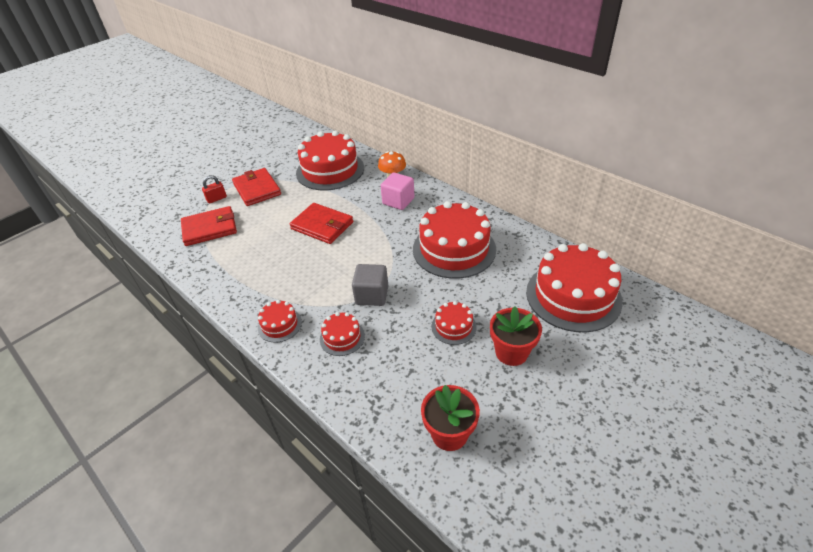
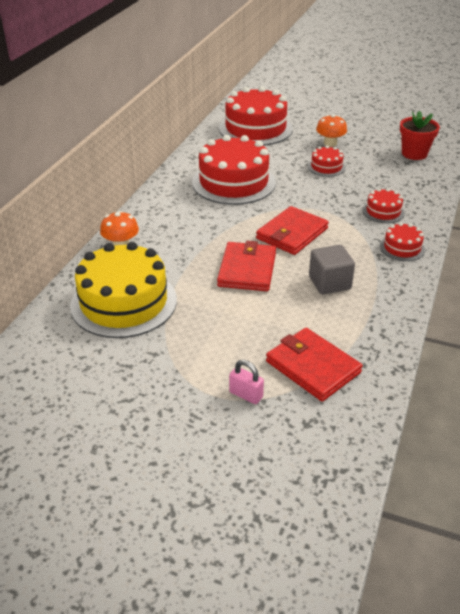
camera: 115 degrees left, 5 degrees down
red padlock [202,175,227,204] -> pink padlock [229,360,264,404]
red wallet [232,168,281,206] -> red wallet moved to [256,206,329,255]
red cake [296,131,364,191] -> yellow cake [70,242,177,338]
grey cube [352,264,388,306] -> grey cube moved to [309,245,355,294]
pink cube [381,172,415,210] -> none
red flower pot [490,306,542,366] -> orange mushroom [316,114,347,147]

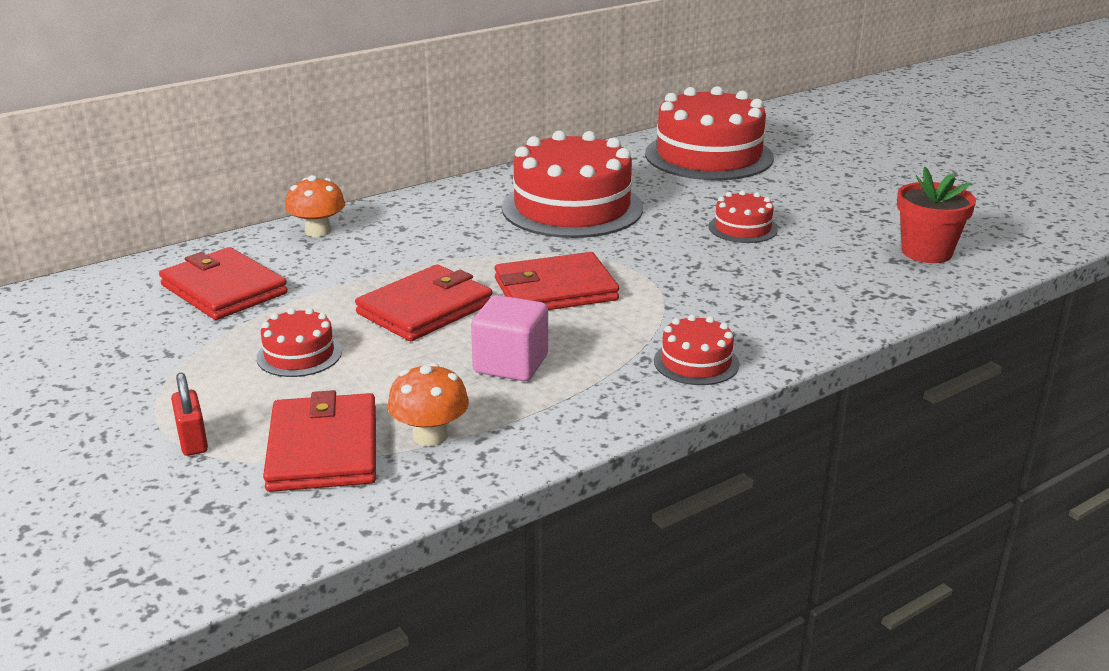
camera: 35 degrees right, 10 degrees down
yellow cake [70,242,177,338] -> red wallet [159,247,288,320]
pink padlock [229,360,264,404] -> red padlock [171,372,208,456]
grey cube [309,245,355,294] -> pink cube [471,295,548,381]
orange mushroom [316,114,347,147] -> orange mushroom moved to [388,363,469,446]
red cake [362,188,405,223] -> red cake moved to [256,308,342,377]

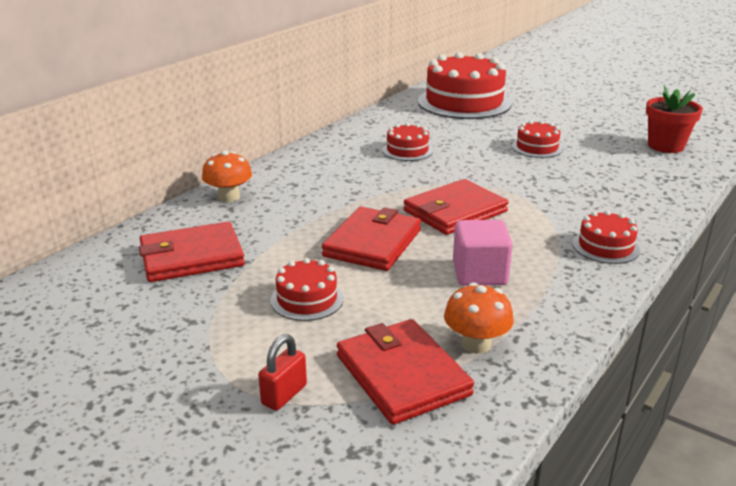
camera: 20 degrees left, 0 degrees up
red wallet [159,247,288,320] -> red wallet turned 45 degrees counterclockwise [139,222,245,282]
red padlock [171,372,208,456] -> red padlock turned 75 degrees clockwise [258,334,307,411]
red cake [502,131,643,238] -> red cake [382,123,433,161], size x0.47

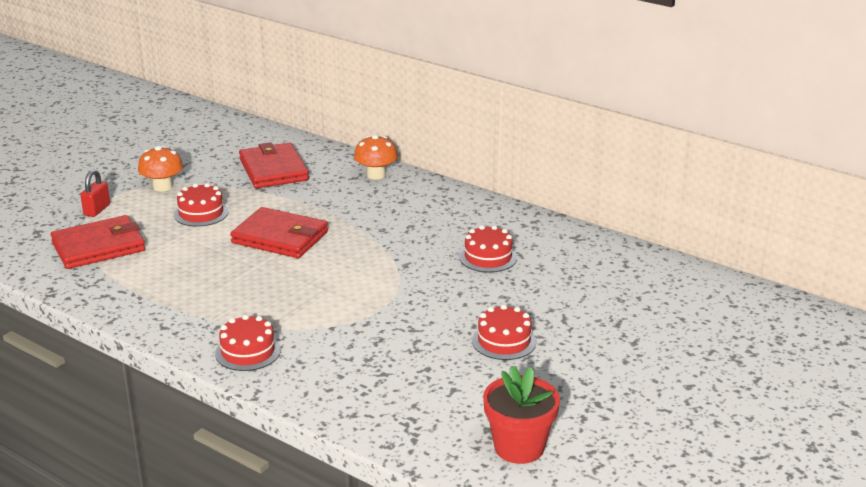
camera: 90 degrees right, 0 degrees up
red padlock [258,334,307,411] -> red padlock turned 75 degrees clockwise [80,169,110,217]
red wallet [404,179,508,235] -> none
red cake [418,52,512,119] -> none
orange mushroom [444,282,514,354] -> orange mushroom moved to [138,146,183,192]
pink cube [453,220,513,286] -> none

